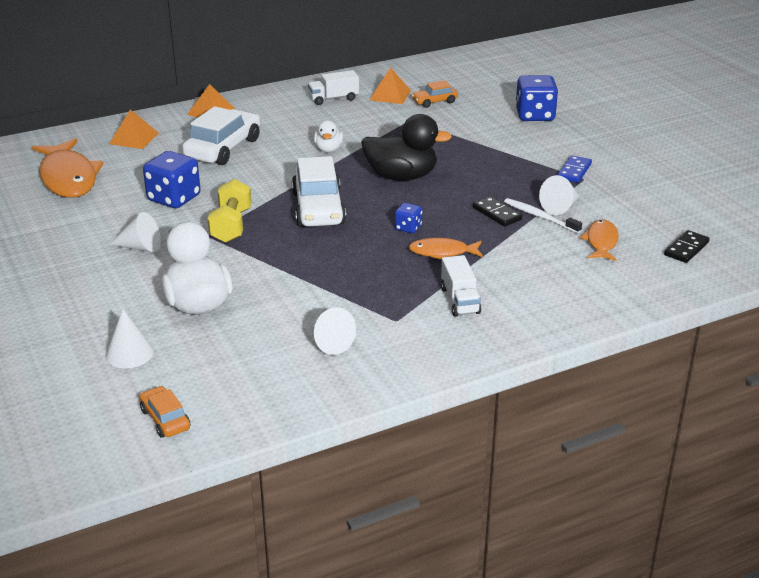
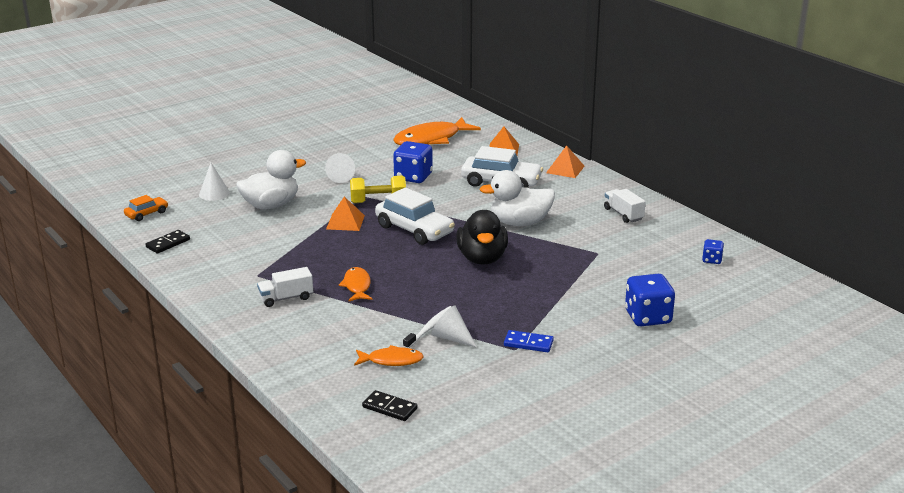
camera: 80 degrees right, 5 degrees down
white car [292,156,346,227] -> white car turned 120 degrees counterclockwise [375,187,455,245]
white cone [310,307,356,355] -> none
white duck [314,120,343,152] -> white duck [479,170,555,226], size x1.85
orange pyramid [370,67,411,104] -> orange pyramid moved to [326,197,365,231]
blue dice [395,203,422,233] -> blue dice moved to [702,239,724,264]
orange car [412,80,458,108] -> none
black domino [473,196,522,226] -> black domino moved to [146,230,190,254]

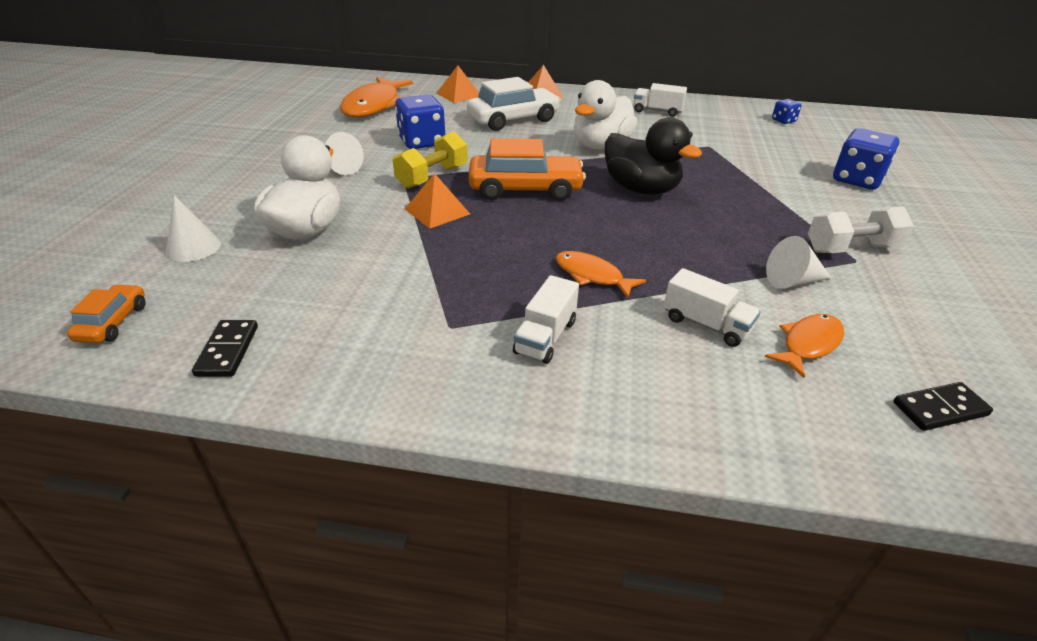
camera: 45 degrees left, 10 degrees up
white car [375,187,455,245] -> orange car [468,138,586,201]
white toothbrush [403,306,452,348] -> none
blue domino [504,330,554,352] -> white dumbbell [808,206,914,253]
none -> white truck [663,268,761,347]

